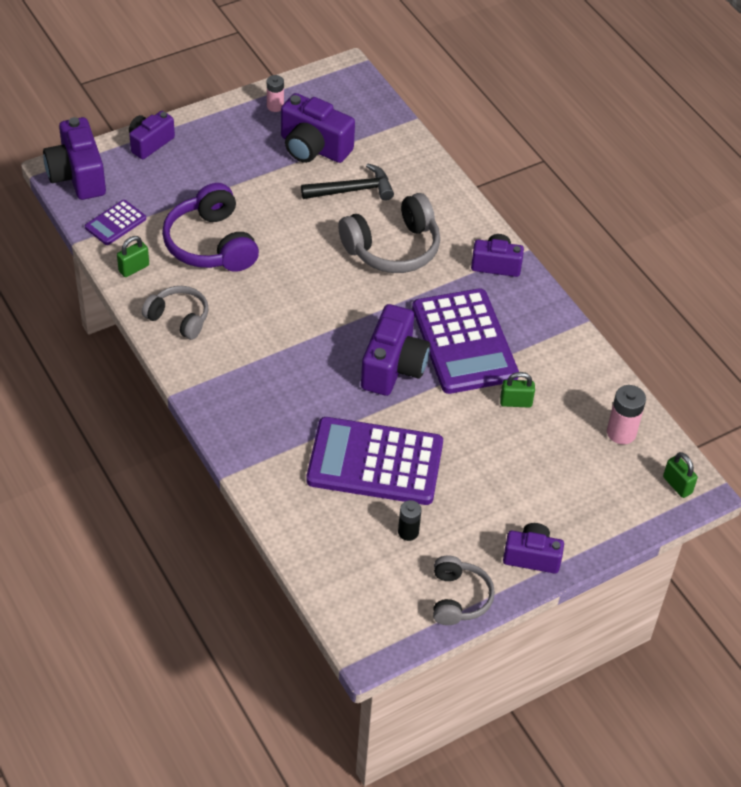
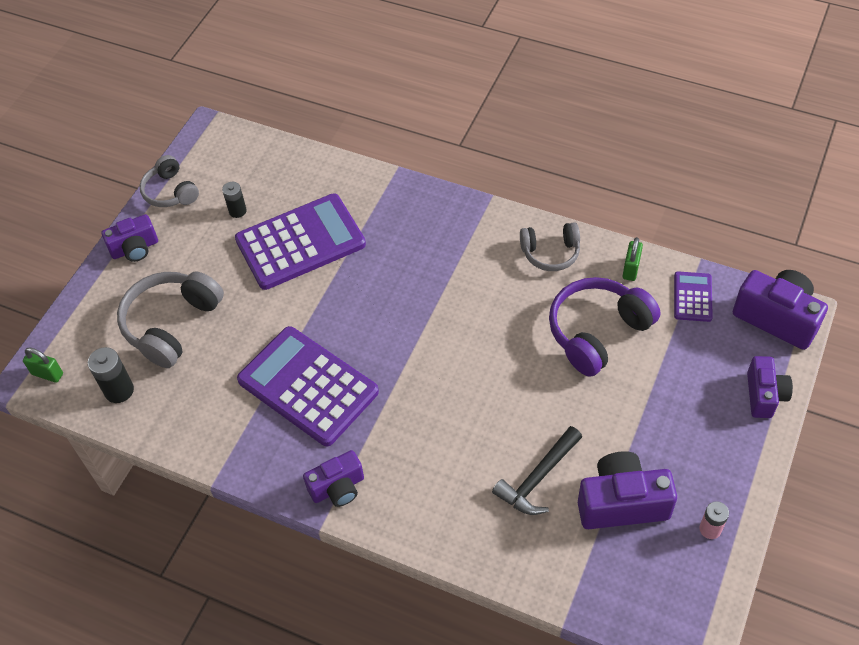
camera: 150 degrees right, 5 degrees up
purple headphones [162,183,259,272] -> purple headphones turned 75 degrees counterclockwise [549,277,660,377]
grey headphones [338,193,440,273] -> grey headphones moved to [117,272,224,368]
purple camera [361,304,430,396] -> none
green padlock [500,372,535,407] -> none
pink battery [607,385,646,444] -> black battery [88,347,134,403]

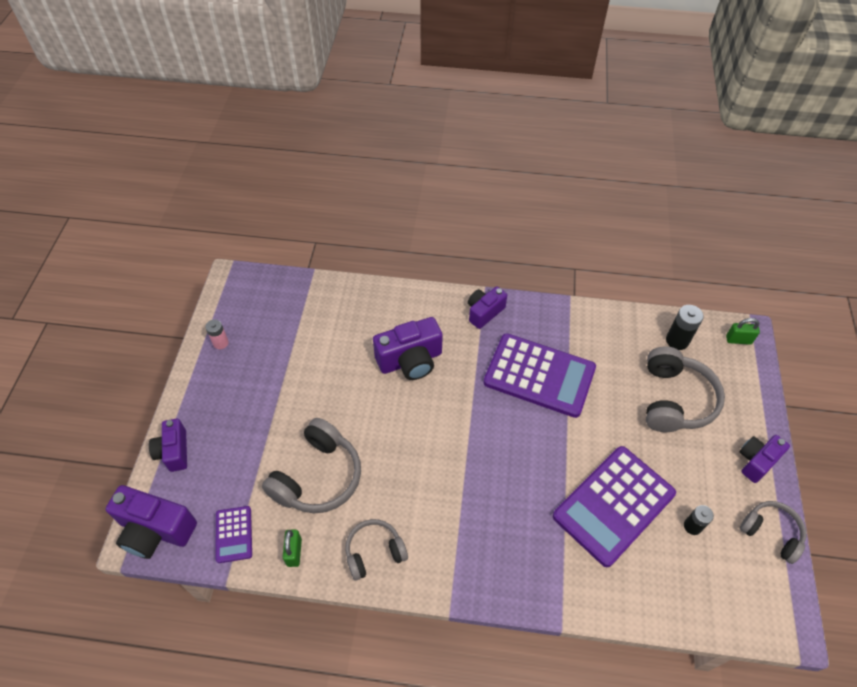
camera: 160 degrees right, 0 degrees up
black hammer [492,426,582,515] -> none
purple headphones [549,277,660,377] -> grey headphones [262,418,361,513]
purple camera [578,451,677,529] -> purple camera moved to [373,317,443,380]

